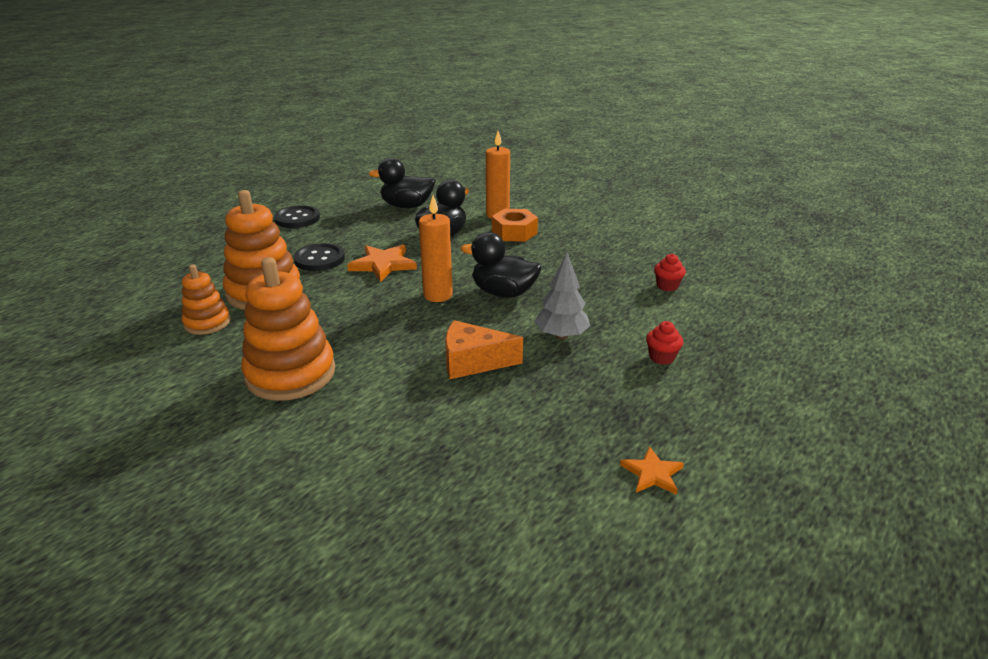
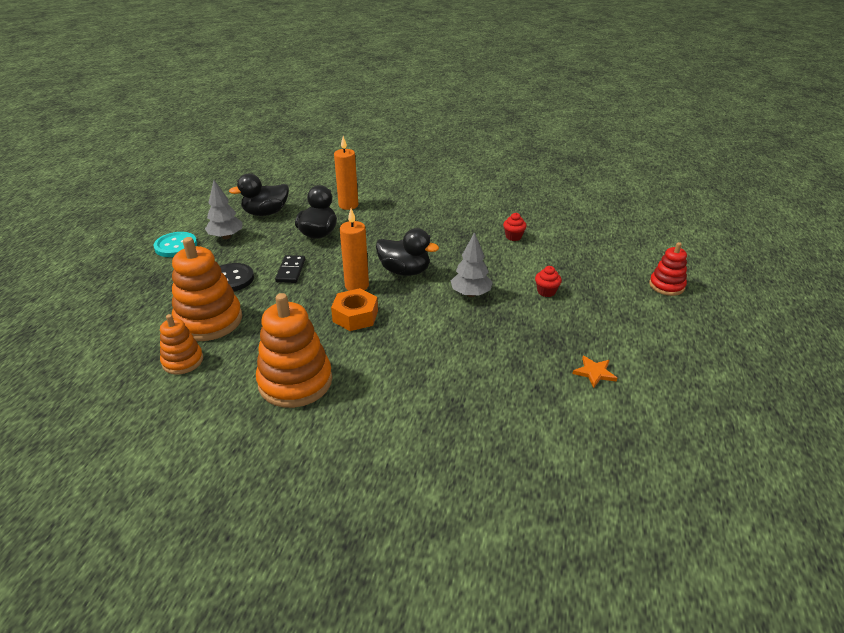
camera: 25 degrees left, 5 degrees up
black button [274,205,320,228] -> turquoise button [153,232,197,257]
orange star [347,244,417,282] -> black domino [275,255,305,283]
orange cheese [445,320,523,379] -> none
black duck [461,232,541,298] -> black duck turned 150 degrees counterclockwise [376,228,439,276]
orange nut [492,209,538,242] -> orange nut moved to [331,288,378,331]
none -> grey tree [205,180,243,239]
none -> red stacking toy [649,242,687,296]

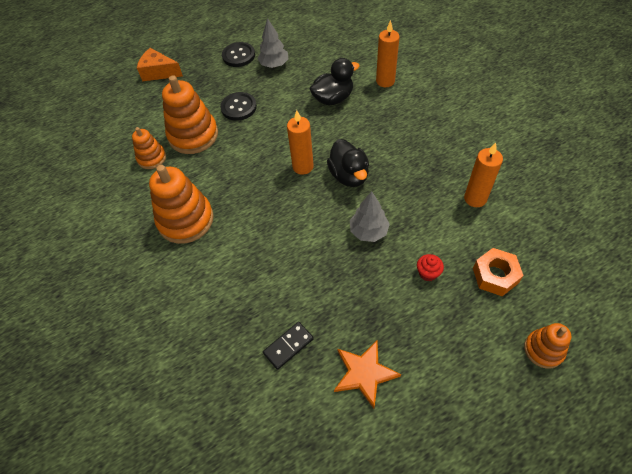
camera: 50 degrees right, 20 degrees up
turquoise button [153,232,197,257] -> black button [222,42,255,67]
black duck [229,174,289,216] -> none
black domino [275,255,305,283] -> black domino moved to [263,322,314,370]
orange nut [331,288,378,331] -> orange nut moved to [473,248,524,296]
red cupcake [503,213,527,241] -> orange candle [464,143,503,207]
orange star [572,356,617,388] -> orange star [334,340,401,408], size x1.66
red stacking toy [649,242,687,296] -> orange stacking toy [524,323,571,369]
none -> orange cheese [137,48,183,81]

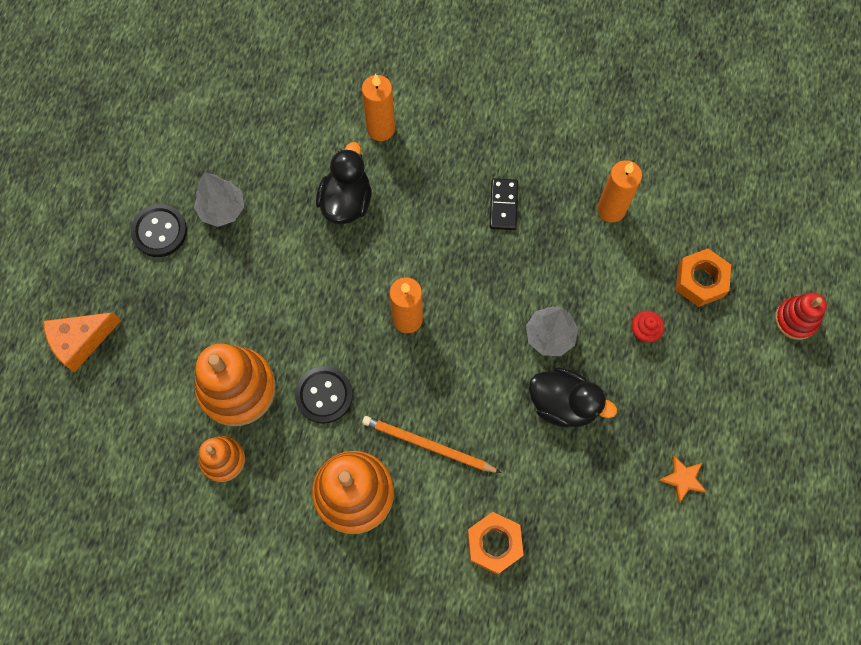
camera: 50 degrees left, 15 degrees up
black button [220,92,257,121] -> black button moved to [295,366,353,424]
black domino [263,322,314,370] -> black domino moved to [490,178,518,230]
black duck [327,139,369,187] -> black duck moved to [529,368,617,427]
orange star [334,340,401,408] -> orange star [659,455,706,503], size x0.60
orange stacking toy [524,323,571,369] -> red stacking toy [775,293,827,340]
none -> orange pencil [362,416,501,473]
none -> orange nut [467,512,524,575]

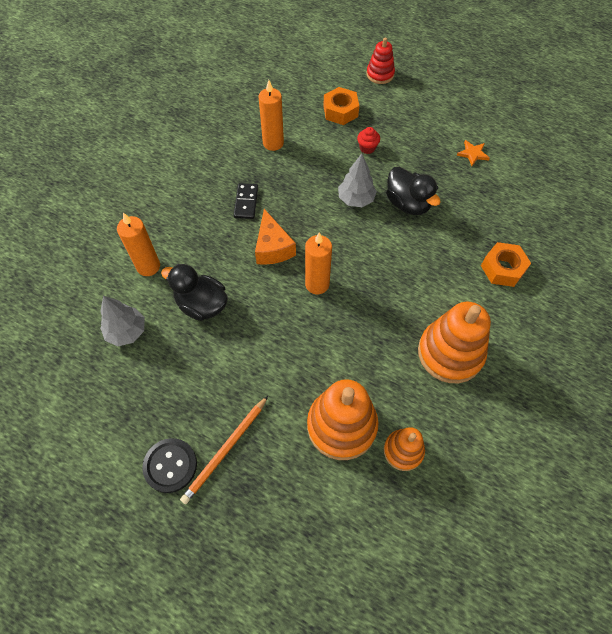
camera: 75 degrees left, 10 degrees down
orange cheese [43,312,121,372] -> orange cheese moved to [255,209,296,265]
grey tree [194,172,244,227] -> grey tree moved to [100,296,145,346]
black button [295,366,353,424] -> none
orange pencil [362,416,501,473] -> orange pencil moved to [180,396,268,504]
black domino [490,178,518,230] -> black domino turned 75 degrees clockwise [234,183,258,219]
black duck [529,368,617,427] -> black duck turned 105 degrees clockwise [386,167,441,215]

